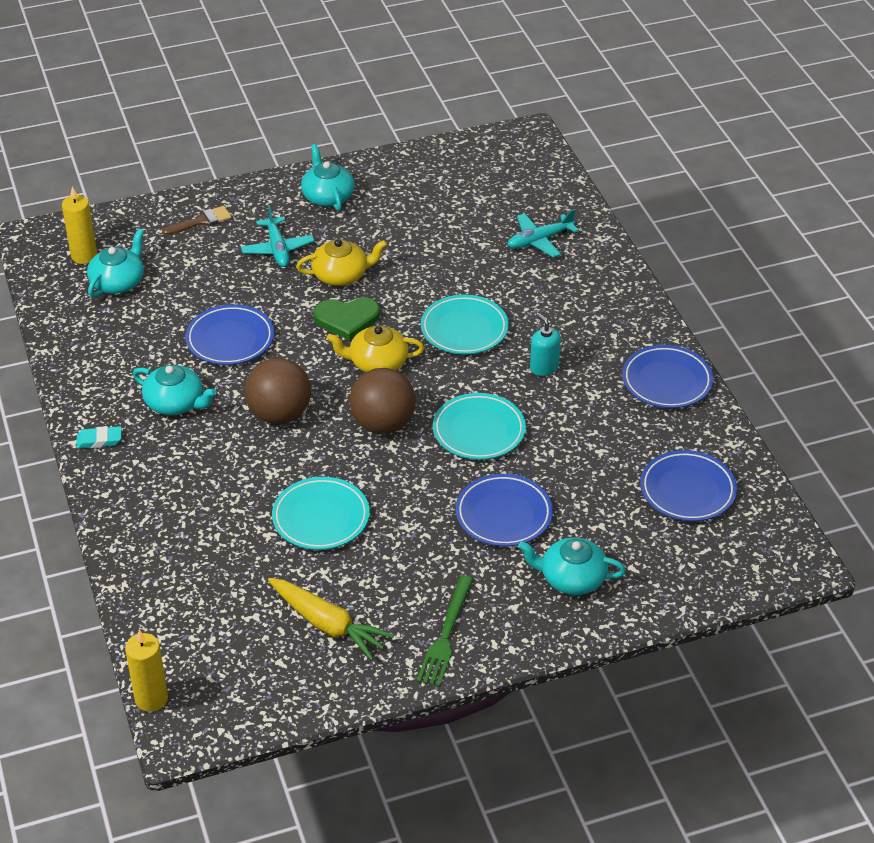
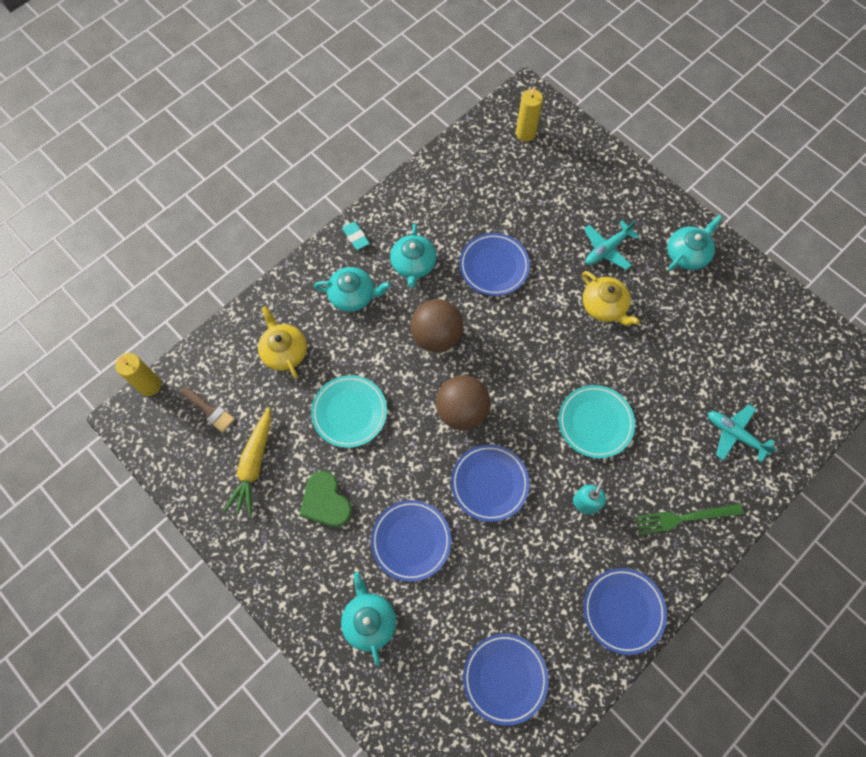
camera: 65 degrees right, 25 degrees up
turquoise teapot [87,229,144,297] -> turquoise teapot moved to [314,267,391,312]
brown brush [162,206,232,235] -> brown brush moved to [181,387,235,433]
green heart [314,297,380,341] -> green heart moved to [300,471,352,527]
yellow teapot [327,325,424,372] -> yellow teapot moved to [258,306,307,379]
green fork [417,575,473,687] -> green fork moved to [635,504,744,535]
turquoise plate [433,393,526,460] -> blue plate [451,444,530,522]

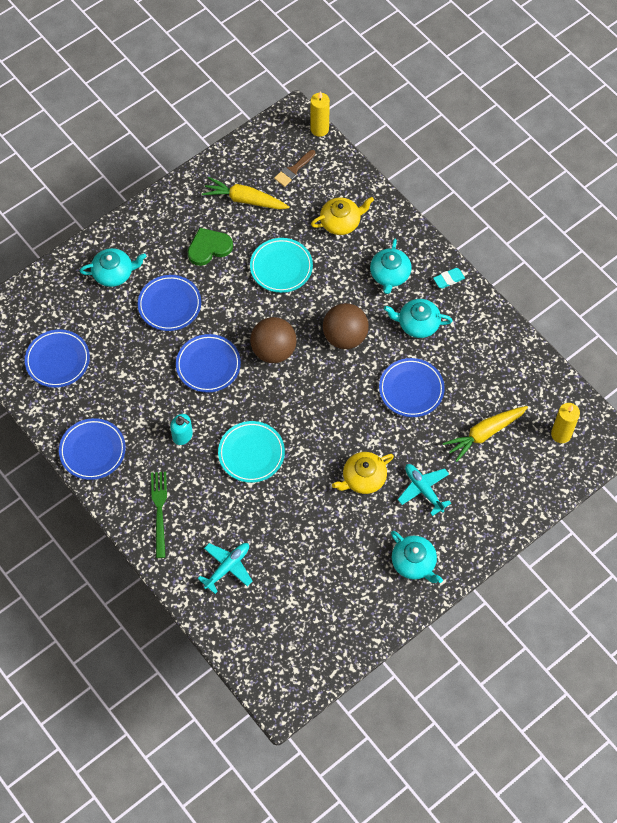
camera: 95 degrees right, 5 degrees down
none -> yellow carrot [443,406,528,462]

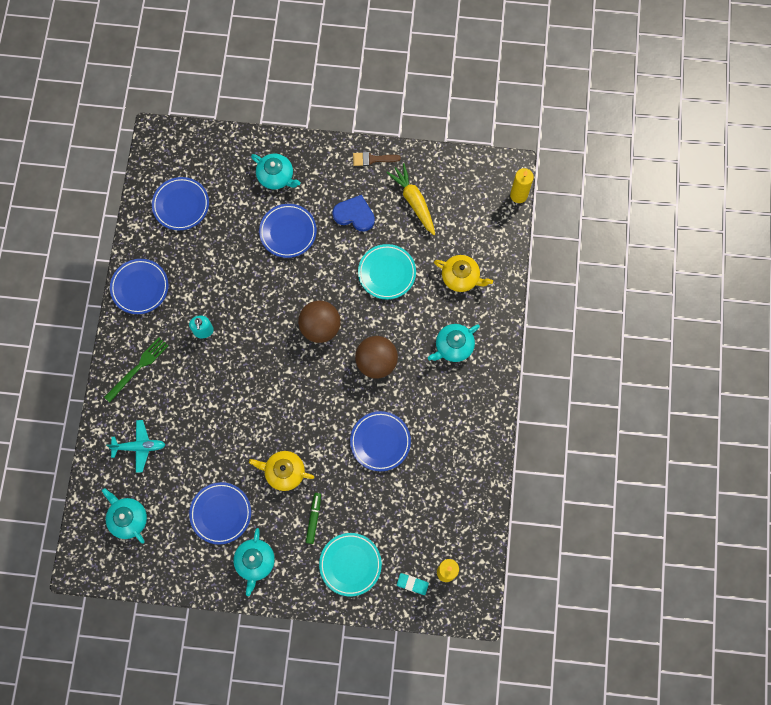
camera: 45 degrees right, 10 degrees up
blue plate [176,334,241,393] -> blue plate moved to [189,482,251,545]
green heart [187,228,233,266] -> blue heart [332,195,375,232]
turquoise plate [218,421,285,483] -> turquoise plate moved to [319,533,382,596]
brown brush [274,150,315,187] -> brown brush moved to [353,152,401,166]
turquoise teapot [384,299,453,338] -> turquoise teapot moved to [102,488,147,544]
turquoise plane [398,464,451,516] -> green marker [306,493,321,544]
turquoise eraser [433,268,465,289] -> turquoise eraser moved to [397,573,429,595]
yellow carrot [443,406,528,462] -> none

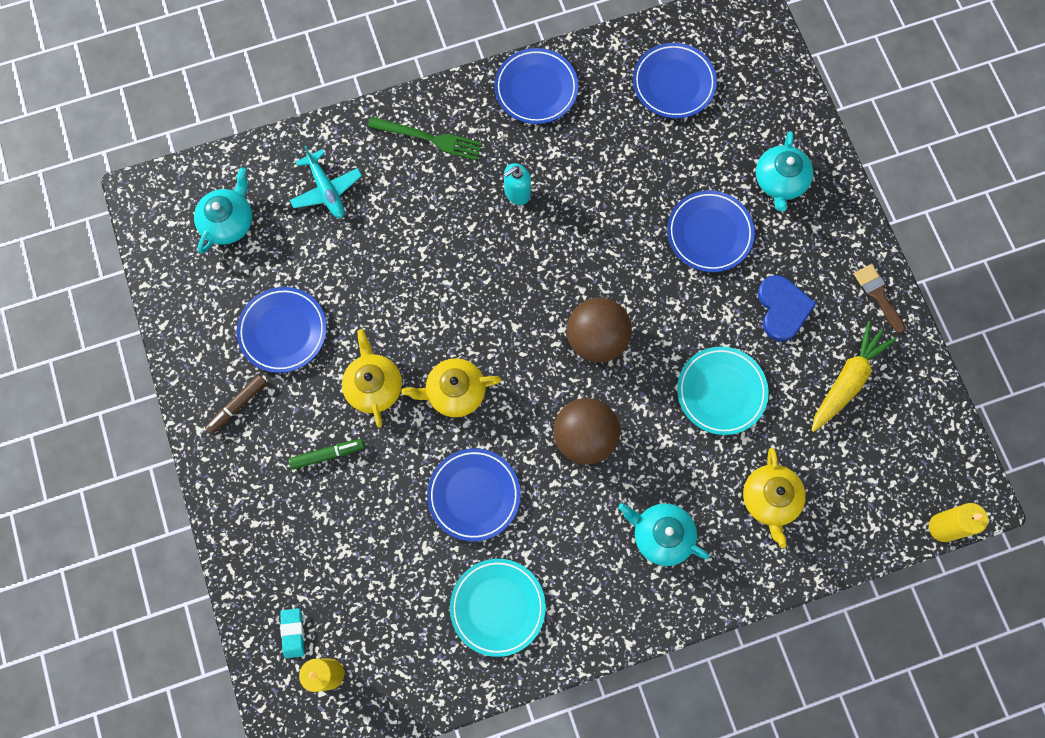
camera: 65 degrees right, 0 degrees up
turquoise teapot [233,528,275,596] -> brown marker [205,375,267,434]
turquoise plate [319,533,382,596] -> turquoise plate moved to [450,559,546,657]
none -> yellow teapot [402,358,501,417]

